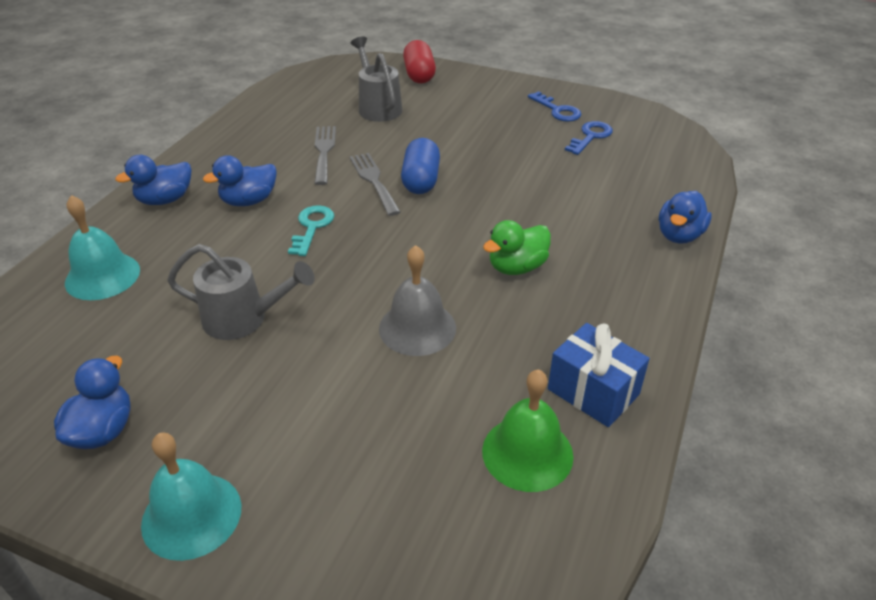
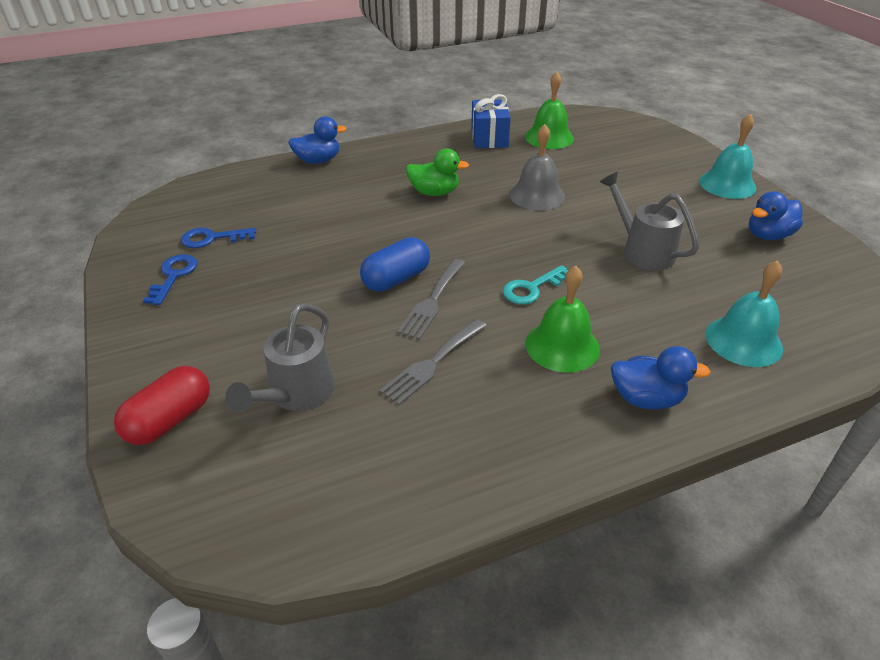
camera: 135 degrees left, 0 degrees up
blue duck [203,155,277,206] -> green bell [526,266,600,373]

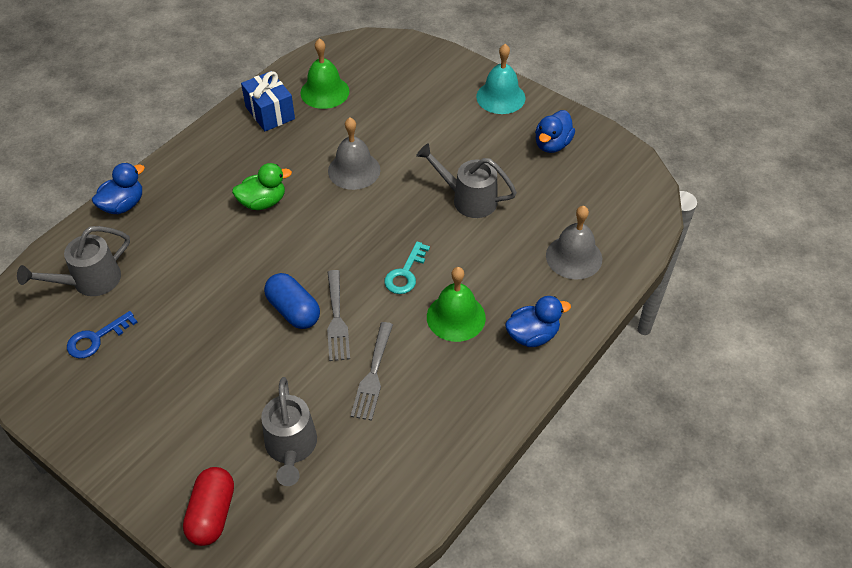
camera: 30 degrees left, 10 degrees up
blue key [143,254,197,305] -> none
blue capsule [360,237,430,292] -> blue capsule turned 60 degrees counterclockwise [264,273,320,329]
turquoise bell [706,260,783,367] -> grey bell [546,206,602,279]
none -> grey watering can [17,226,130,296]

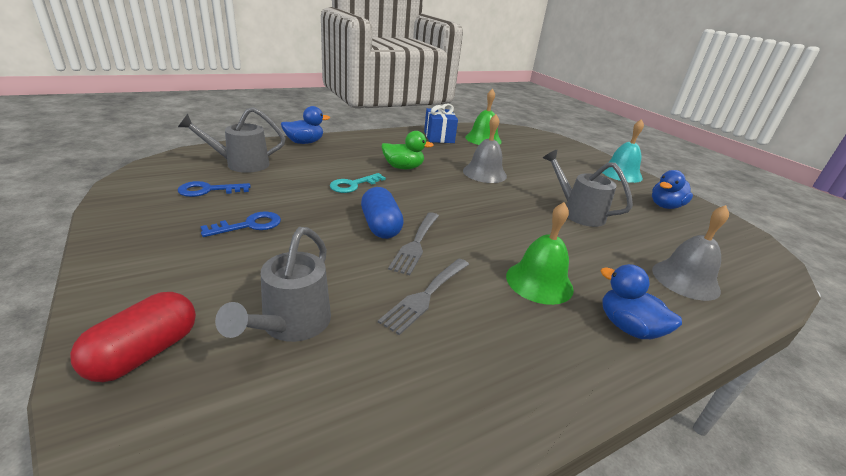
camera: 20 degrees right, 20 degrees down
turquoise key [384,241,430,294] -> turquoise key moved to [330,173,386,193]
blue duck [505,296,571,347] -> blue duck turned 135 degrees counterclockwise [601,264,682,339]
none -> blue key [200,212,281,237]

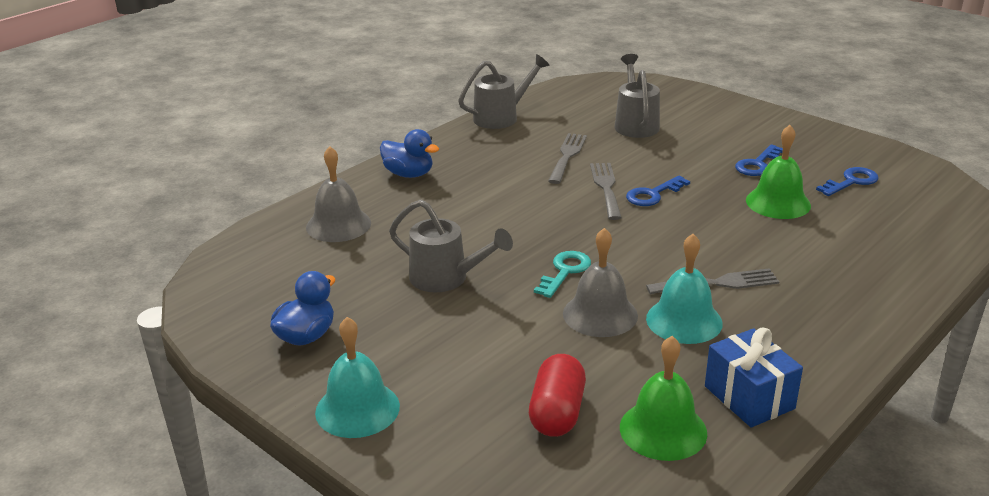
camera: 165 degrees right, 0 degrees up
red capsule [70,292,196,382] -> red capsule moved to [529,354,586,437]
grey watering can [178,107,285,173] -> grey watering can moved to [458,54,550,129]
blue duck [281,106,330,144] -> none
turquoise key [330,173,386,193] -> turquoise key moved to [534,251,591,298]
blue capsule [361,187,404,239] -> blue key [626,176,690,206]
green duck [381,131,434,169] -> grey fork [646,268,779,294]
green bell [506,202,574,305] -> green bell moved to [746,125,811,219]
none -> turquoise bell [646,234,723,344]

